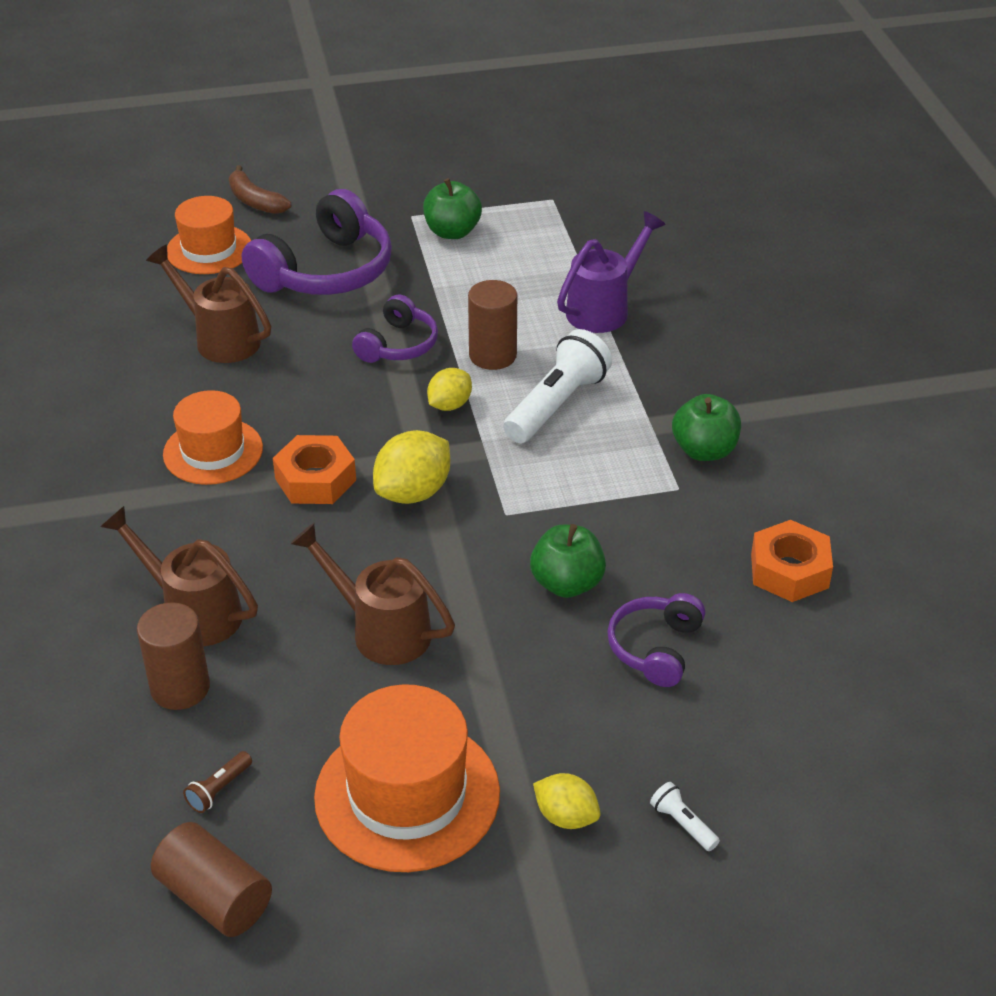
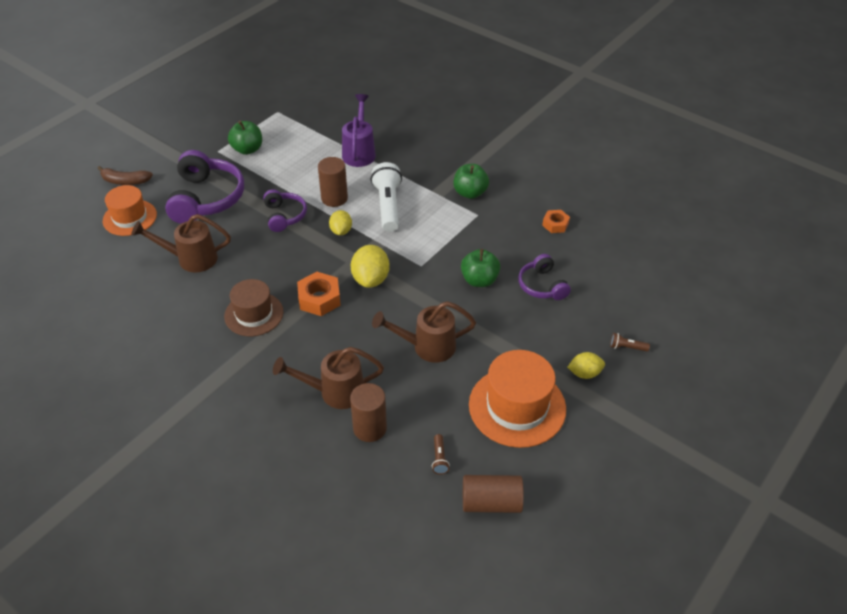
camera: 40 degrees left, 5 degrees up
orange hat [163,390,263,485] -> brown hat [224,279,284,336]
white flashlight [650,782,720,851] -> brown flashlight [610,333,650,351]
orange nut [751,520,833,602] -> orange nut [542,210,570,233], size x0.63

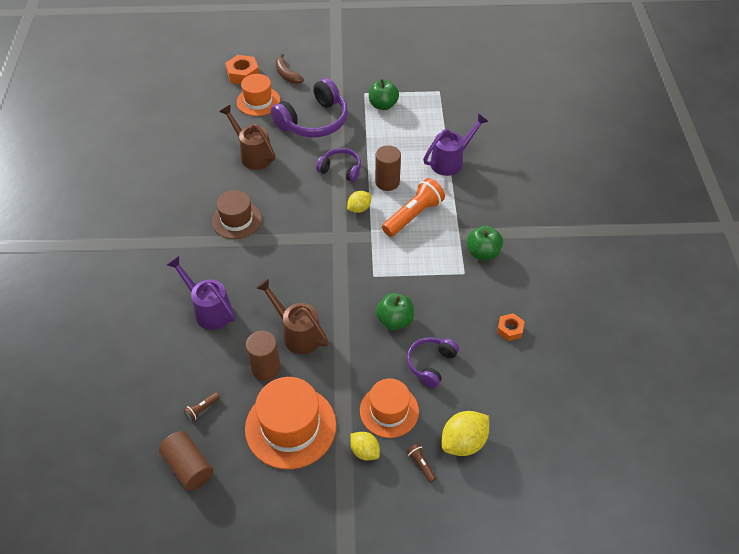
camera: 50 degrees right, 5 degrees up
purple headphones [263,189,307,232] -> purple headphones turned 105 degrees counterclockwise [316,148,361,182]
brown watering can [273,347,384,409] -> purple watering can [167,256,236,330]
orange nut [297,272,341,316] -> orange nut moved to [225,55,259,84]
brown cylinder [350,383,387,442] -> brown cylinder moved to [246,331,281,381]
yellow lemon [351,245,390,288] -> yellow lemon moved to [442,411,489,456]
white flashlight [371,162,402,232] -> orange flashlight [382,178,445,237]
none -> orange hat [360,378,419,438]

